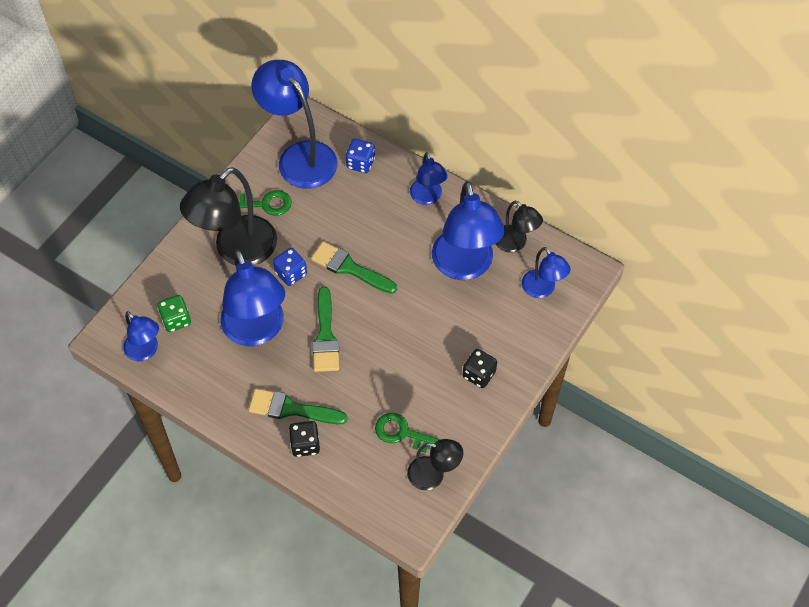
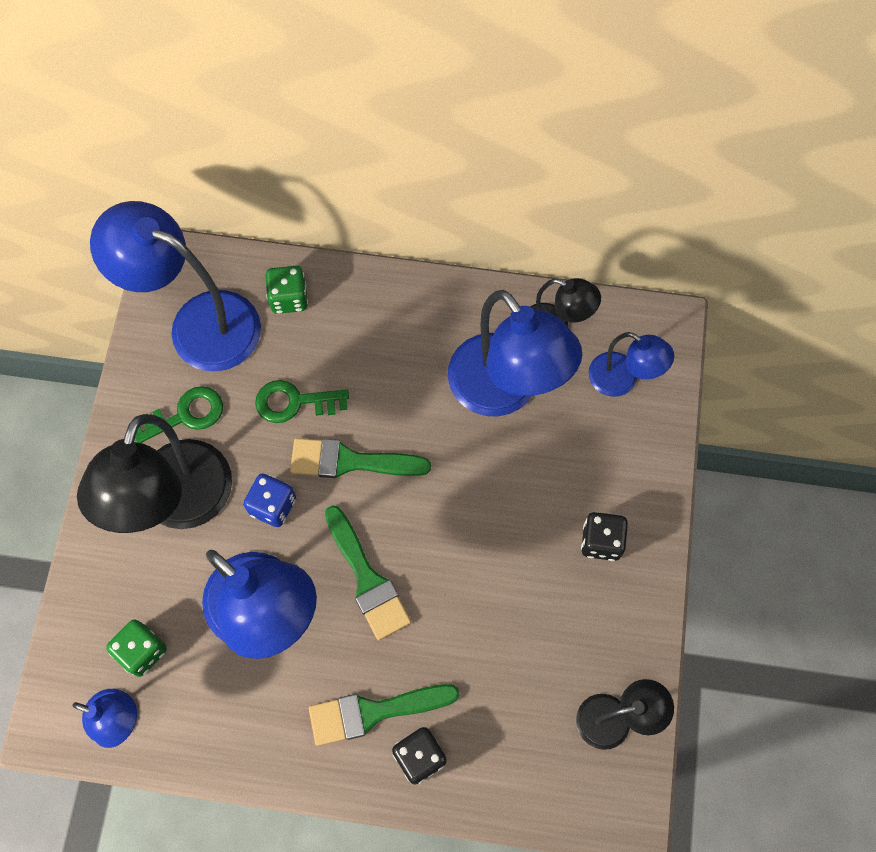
camera: 25 degrees left, 10 degrees up
blue dice [346,139,375,173] -> green dice [265,266,308,314]
green key [375,413,441,453] -> green key moved to [255,380,349,423]
blue lamp [410,152,448,205] -> none

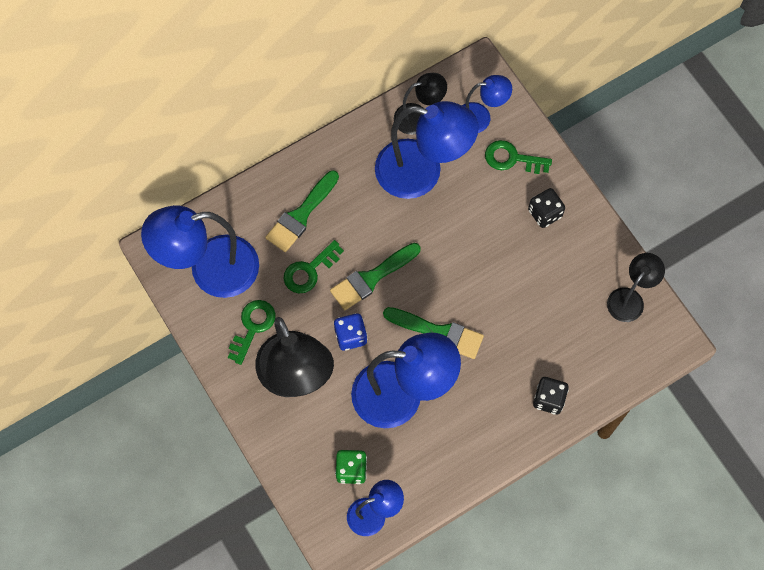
camera: 40 degrees left, 0 degrees up
green dice [265,266,308,314] -> none
green brush [309,684,460,746] -> green brush moved to [265,170,339,252]
none -> green key [485,140,552,174]

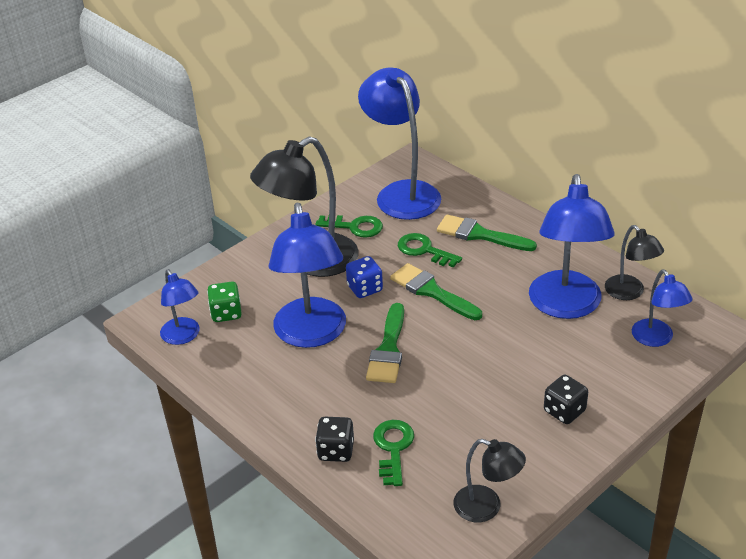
camera: 80 degrees right, 30 degrees down
green key [485,140,552,174] -> green key moved to [373,420,414,486]

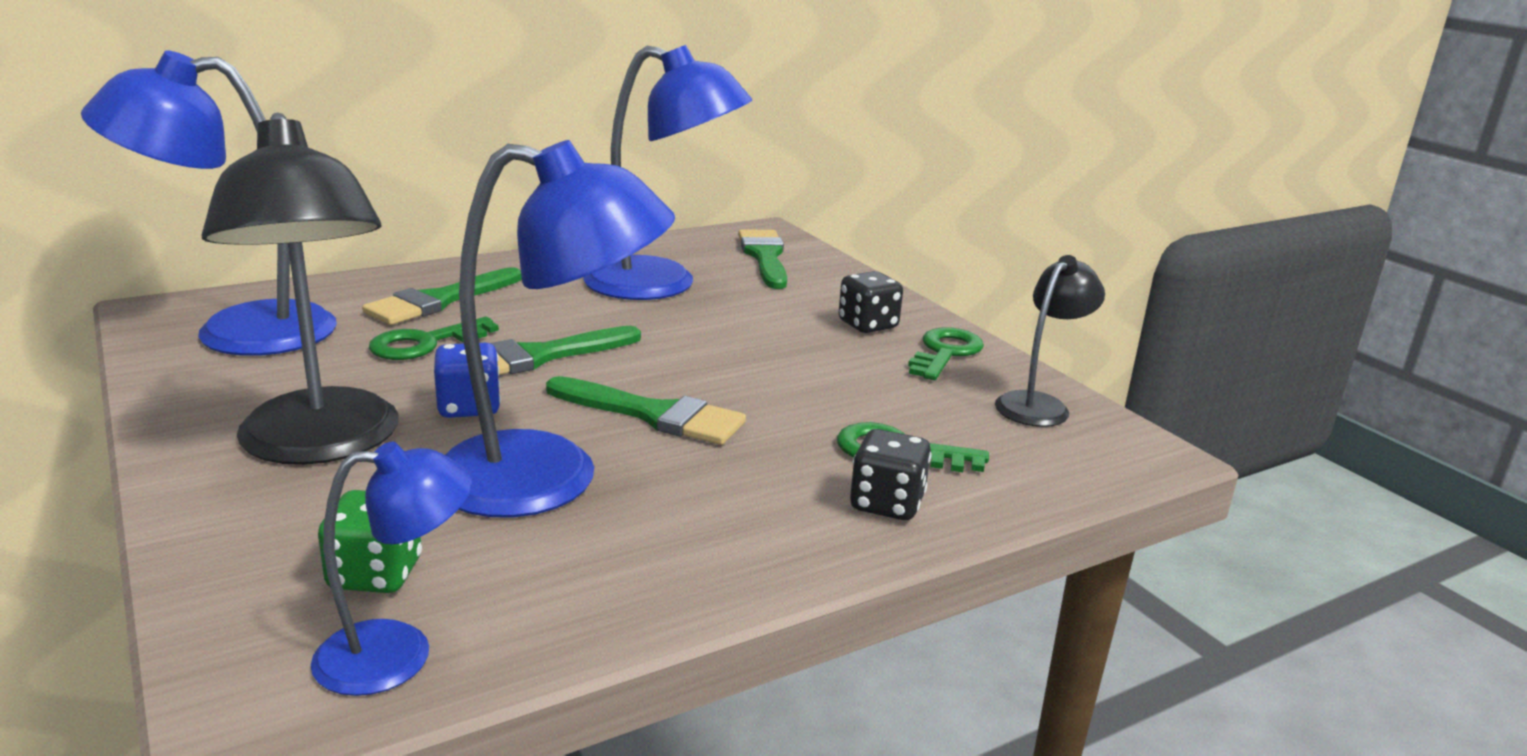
camera: 80 degrees left, 15 degrees down
green key [315,215,383,238] -> green key moved to [908,327,984,380]
black lamp [605,225,664,300] -> none
blue lamp [632,270,693,347] -> green brush [738,229,787,289]

